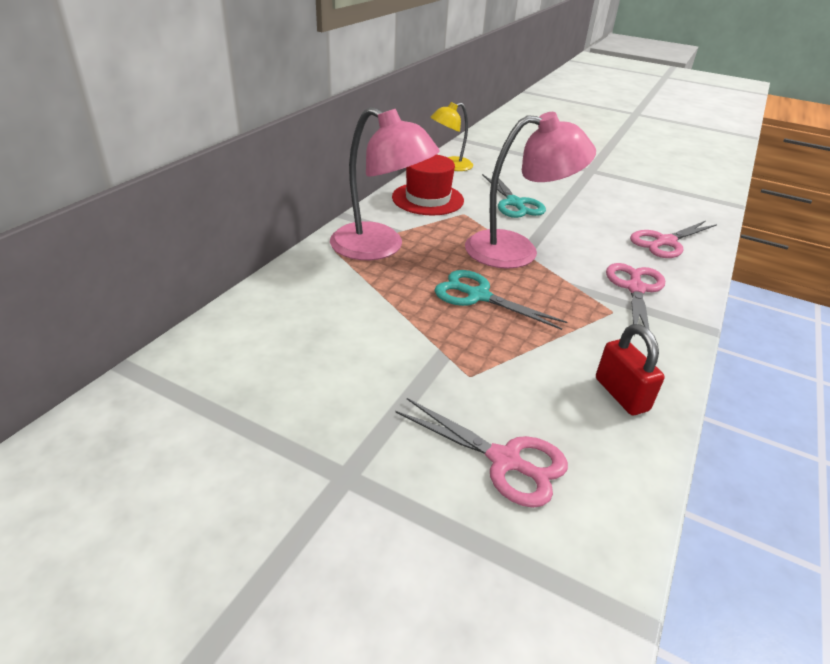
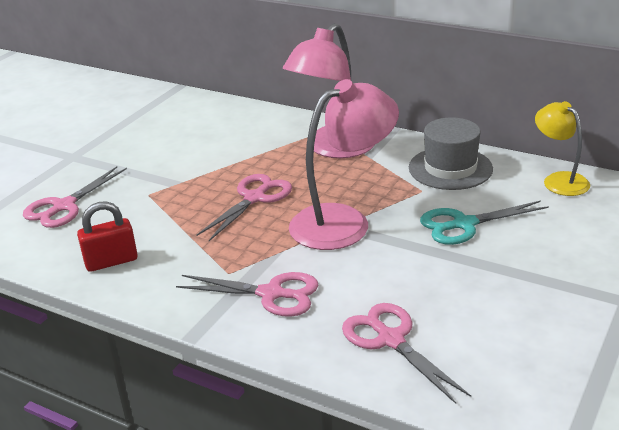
camera: 95 degrees right, 5 degrees down
red hat [392,154,464,215] -> grey hat [409,117,493,190]
turquoise scissors [434,270,567,330] -> pink scissors [196,174,292,241]
pink lamp [465,112,596,269] -> pink lamp turned 120 degrees counterclockwise [289,79,399,250]

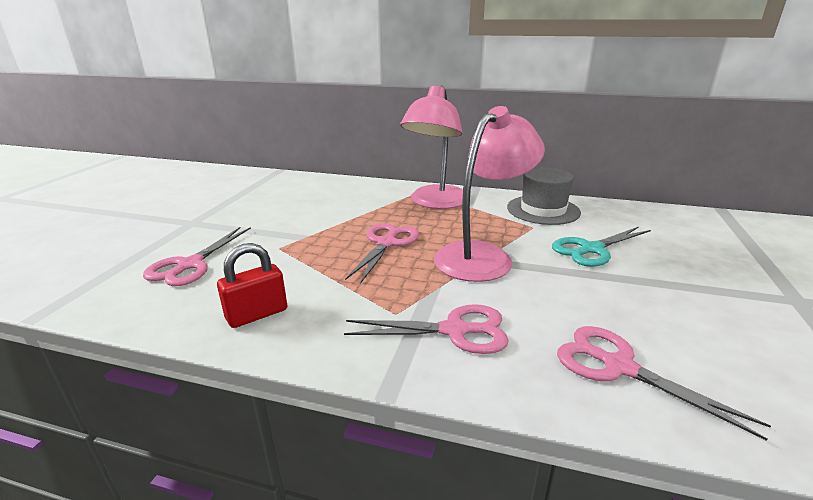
camera: 15 degrees left, 5 degrees down
yellow lamp [535,101,590,196] -> none

